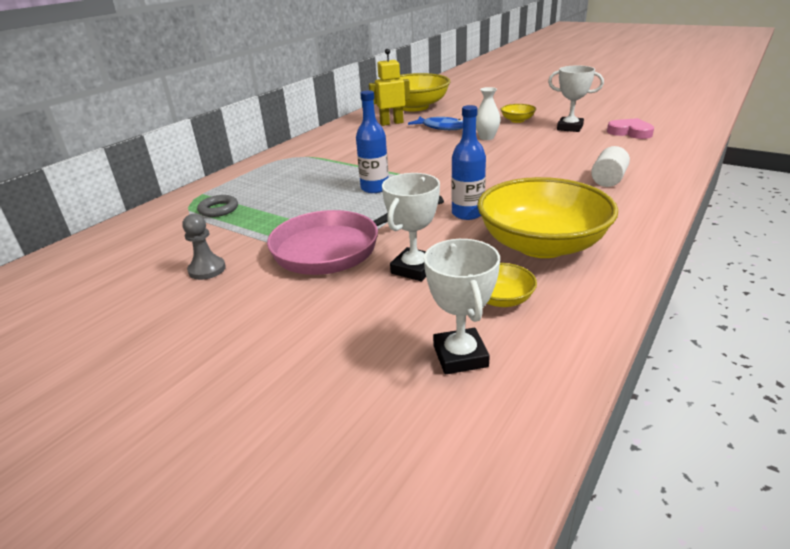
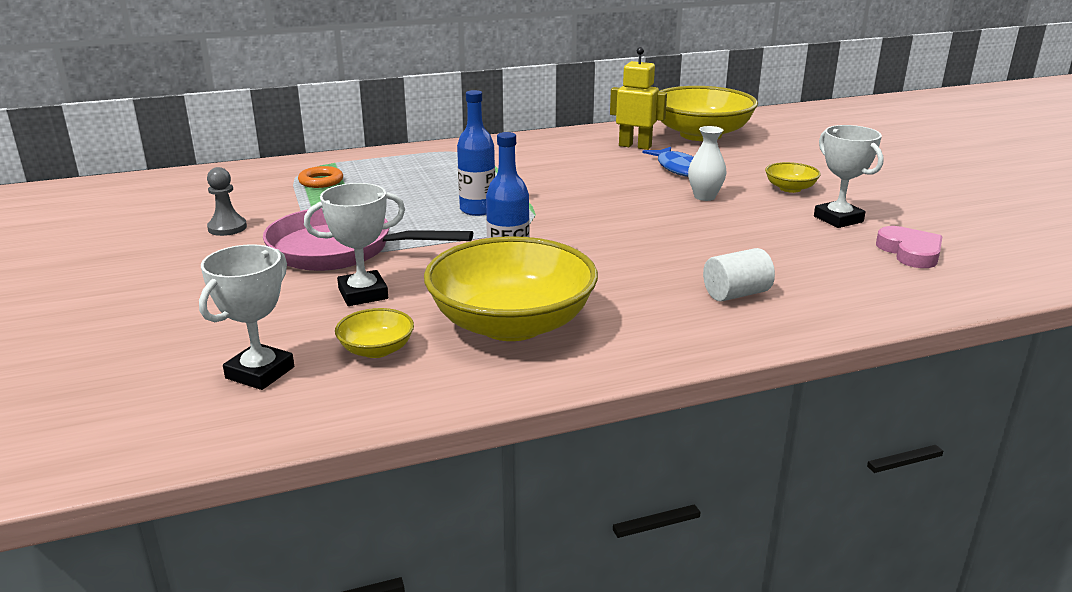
camera: 35 degrees right, 5 degrees down
grey ring [197,195,238,217] -> orange ring [298,166,343,188]

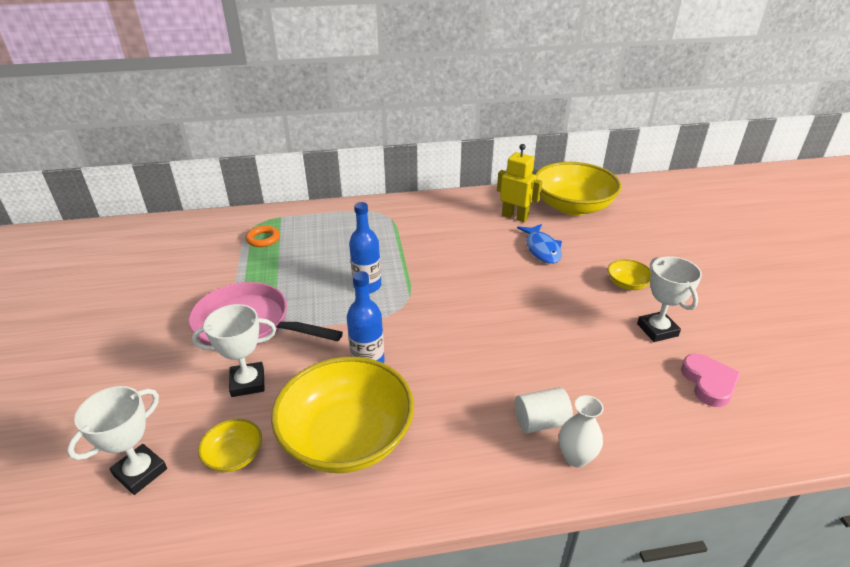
camera: 10 degrees right, 10 degrees up
grey pawn [207,167,247,236] -> none
white vase [688,126,727,201] -> white vase moved to [559,395,604,468]

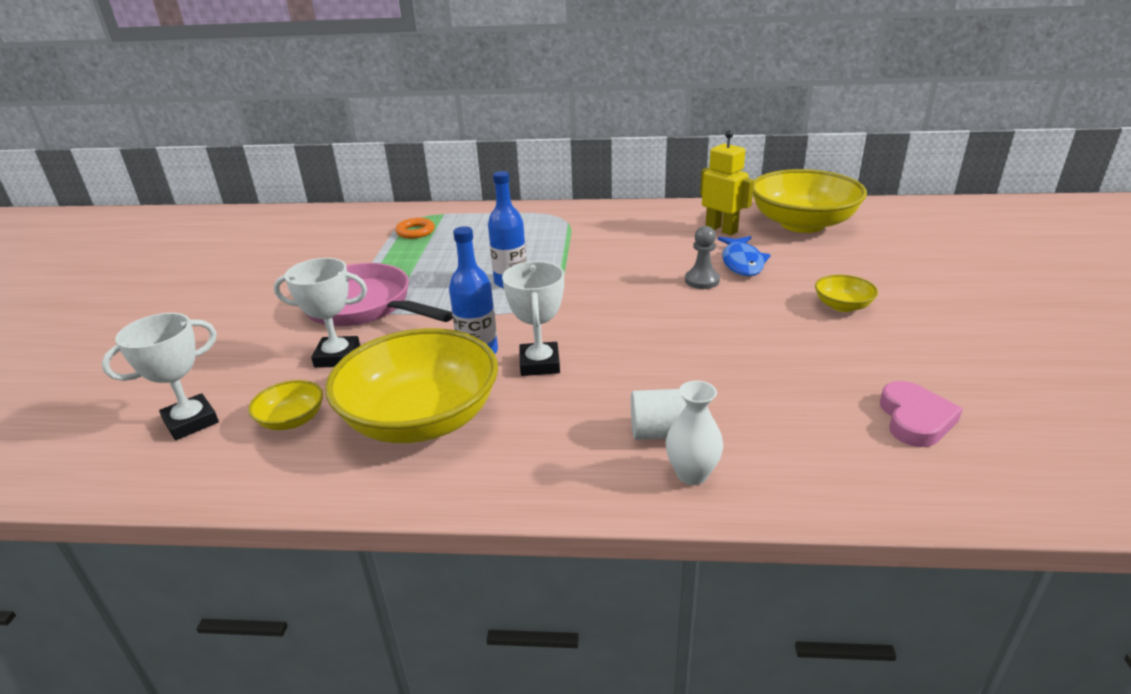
camera: 15 degrees right, 5 degrees down
white trophy [637,256,702,342] -> white trophy moved to [502,261,564,376]
none -> grey pawn [685,226,720,289]

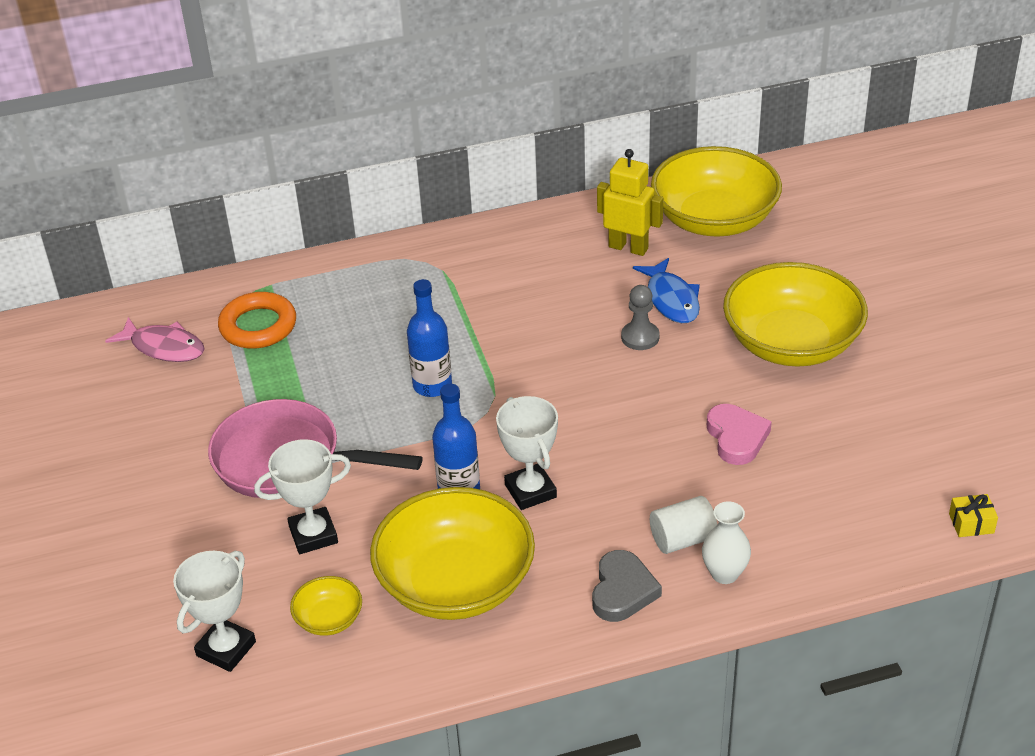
camera: 20 degrees left, 10 degrees up
orange ring [395,218,435,239] -> orange ring [218,292,296,349], size x1.55
yellow bowl [815,275,878,312] -> yellow bowl [723,262,868,367], size x2.29
pink heart [880,381,963,447] -> pink heart moved to [707,404,772,465]
none -> pink fish [105,317,205,362]
none -> grey heart [592,550,662,622]
none -> yellow gift [949,494,998,537]

